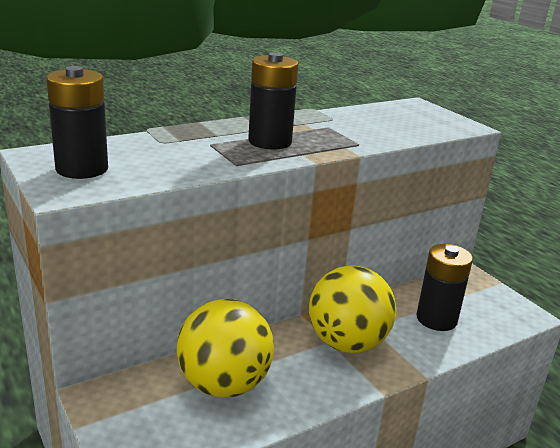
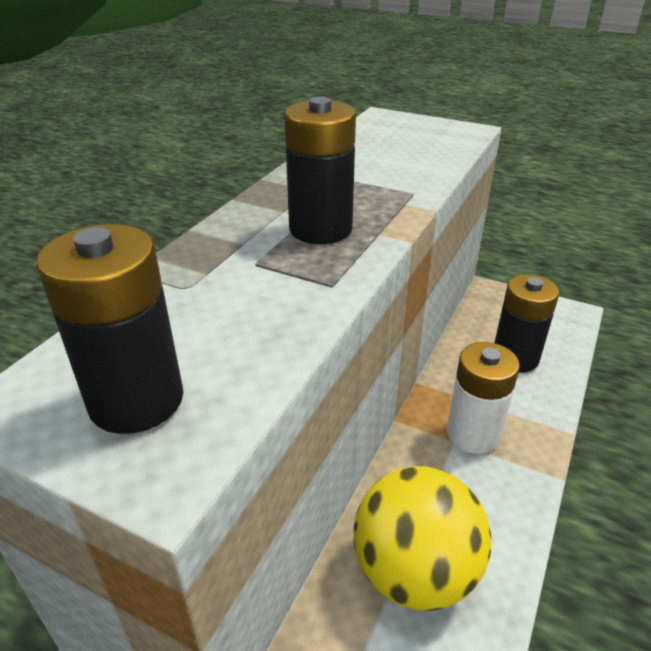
camera: 30 degrees left, 10 degrees up
yellow ball [309,265,396,353] -> white battery [447,342,520,454]

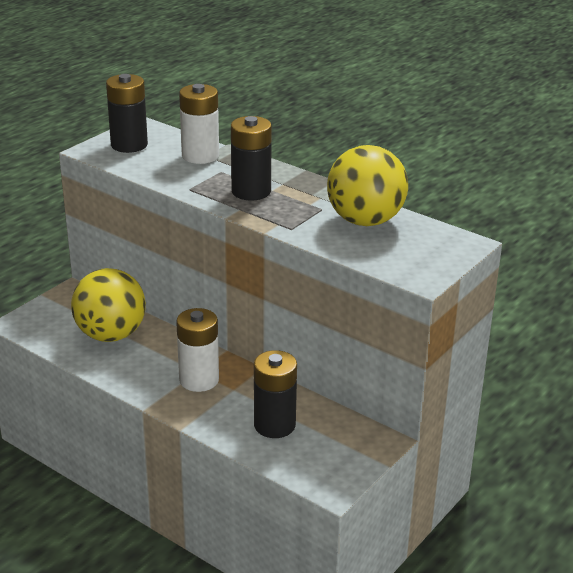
camera: 100 degrees right, 5 degrees down
none -> white battery [179,84,219,164]
none -> yellow ball [327,145,408,226]

